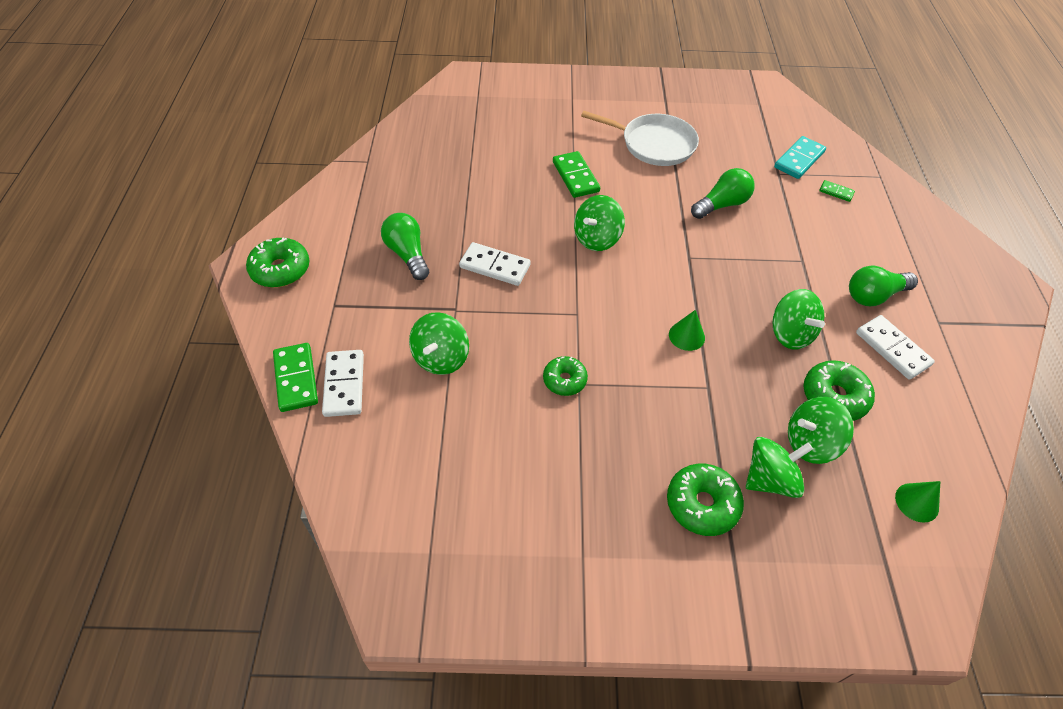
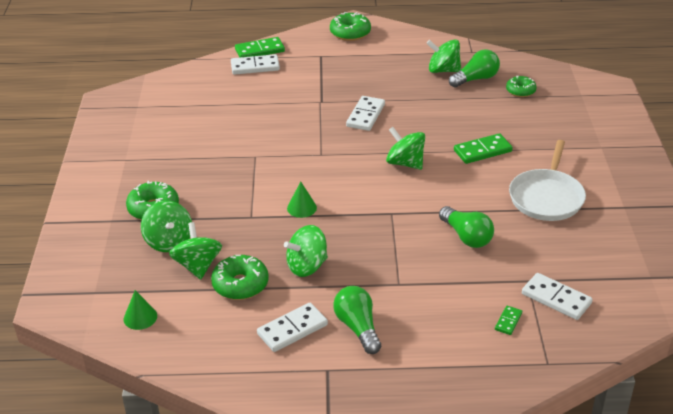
camera: 90 degrees right, 15 degrees down
green light bulb [381,213,429,280] -> green light bulb moved to [449,49,500,88]
green spinning top [409,312,469,375] -> green spinning top moved to [426,39,461,73]
green donut [543,356,588,396] -> green donut moved to [506,76,537,97]
turquoise domino [774,136,826,179] -> white domino [522,273,593,320]

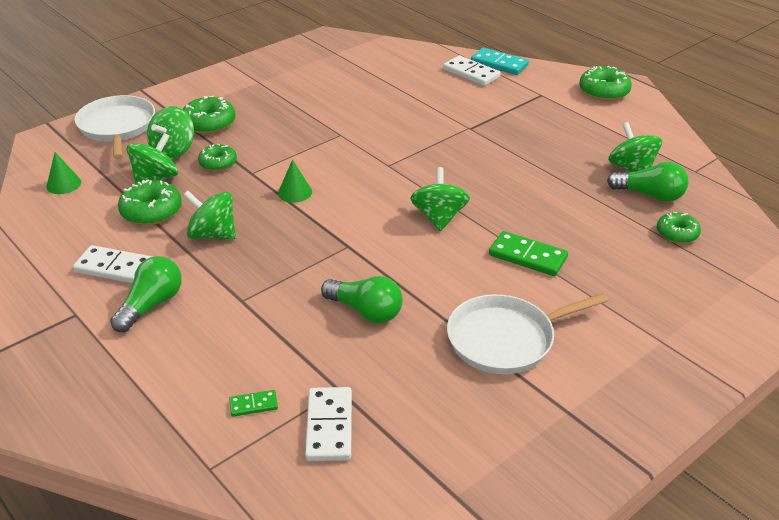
camera: 50 degrees right, 0 degrees up
green domino [235,37,285,58] -> turquoise domino [471,48,529,75]
white domino [346,96,385,131] -> none
green light bulb [439,206,494,248] -> green light bulb turned 75 degrees counterclockwise [321,276,403,323]
none -> white pan [75,95,155,159]
none -> green donut [198,144,237,171]

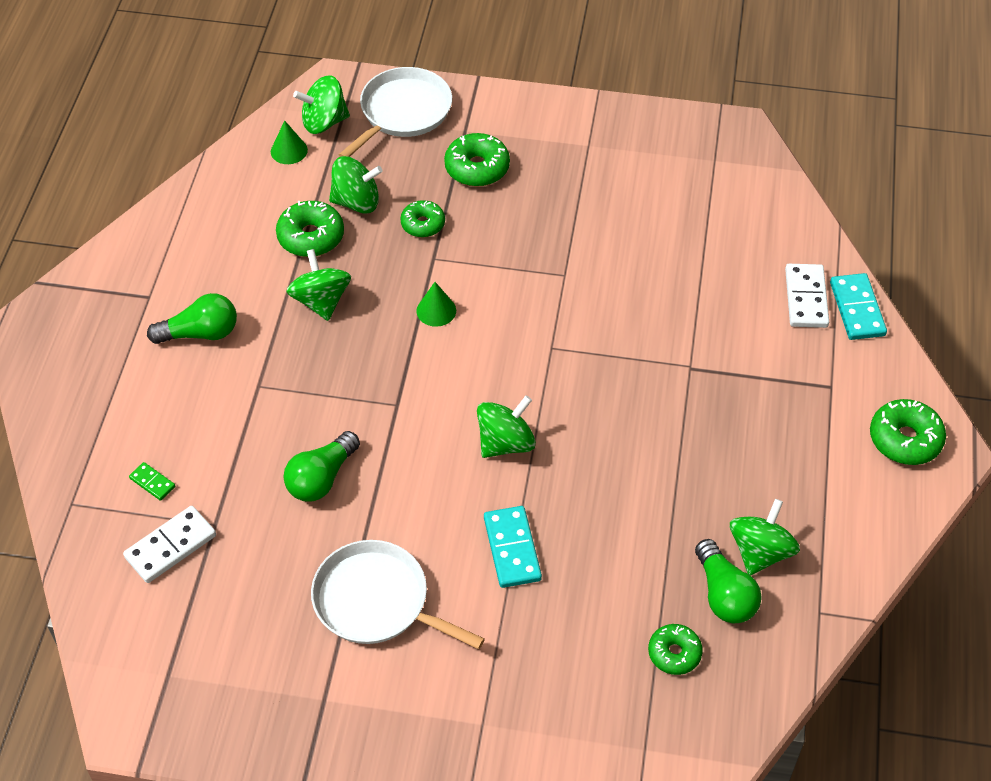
camera: 50 degrees right, 15 degrees up
white domino [73,245,152,283] -> none
green spinning top [147,106,194,159] -> green spinning top moved to [293,76,350,134]
green light bulb [321,276,403,323] -> green light bulb turned 45 degrees clockwise [284,431,360,502]
green domino [489,231,568,276] -> turquoise domino [484,506,542,588]

